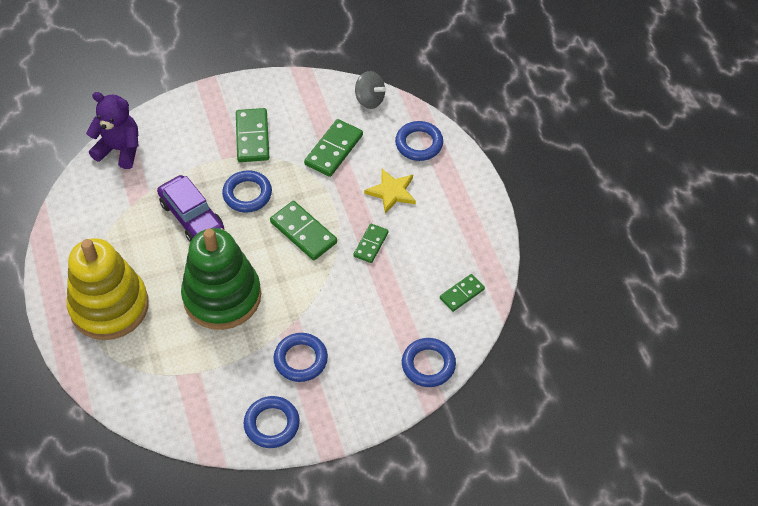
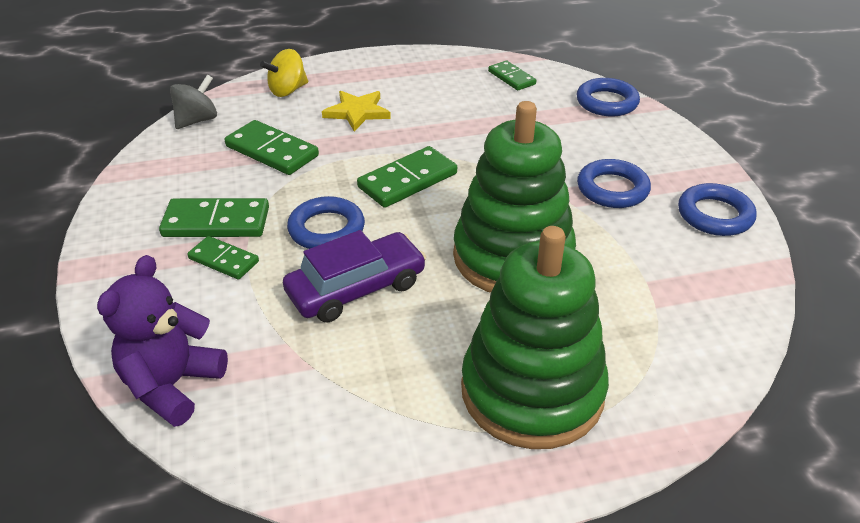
camera: 85 degrees left, 15 degrees down
yellow stacking toy [67,238,149,340] -> green stacking toy [461,226,609,449]
green domino [353,224,389,263] -> green domino moved to [187,236,259,280]
blue ring [395,121,443,161] -> yellow spinning top [260,49,308,97]

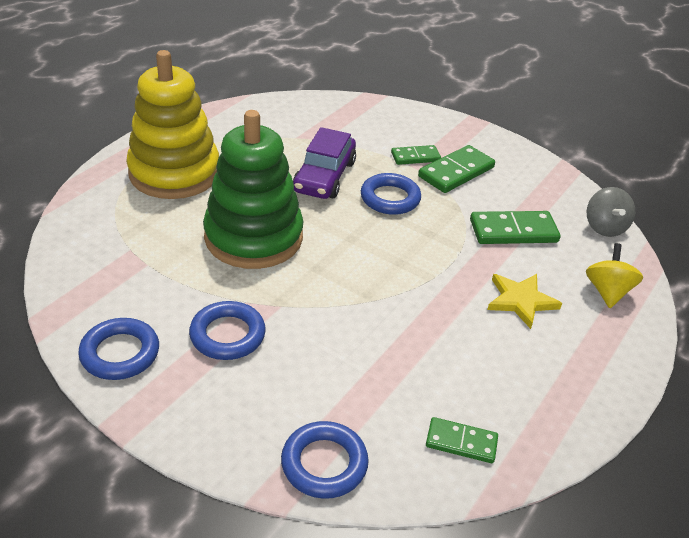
camera: 135 degrees right, 0 degrees up
purple teddy bear [97,255,228,427] -> none
green domino [357,146,457,208] -> none
green stacking toy [461,226,609,449] -> yellow stacking toy [126,50,219,199]

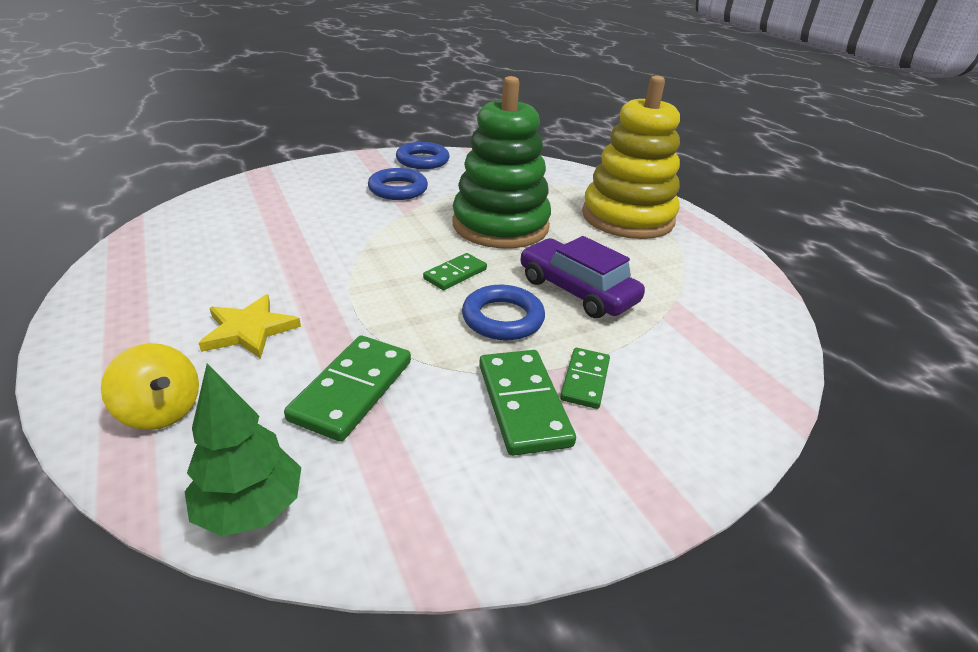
camera: 120 degrees right, 5 degrees down
blue ring [281,421,369,499] -> none
green domino [426,417,498,463] -> green domino moved to [423,253,487,290]
grey spinning top [587,187,635,237] -> green tree [184,364,301,536]

